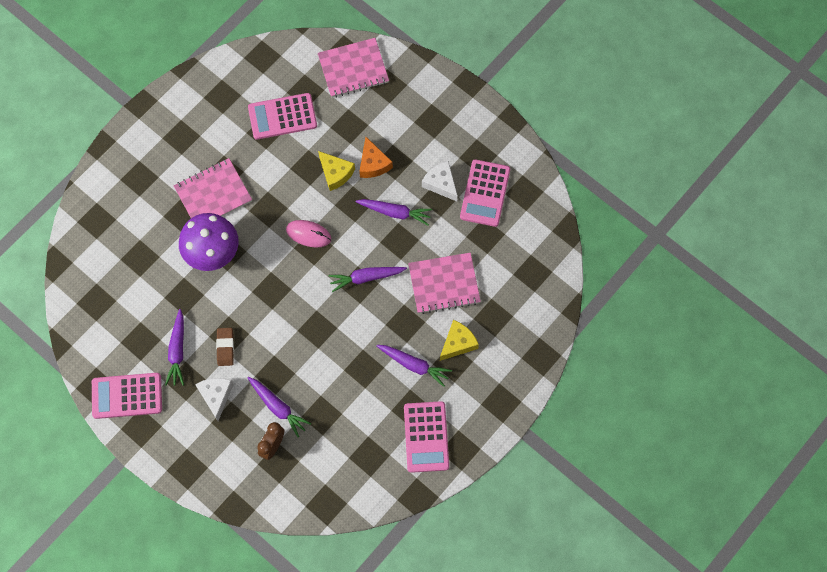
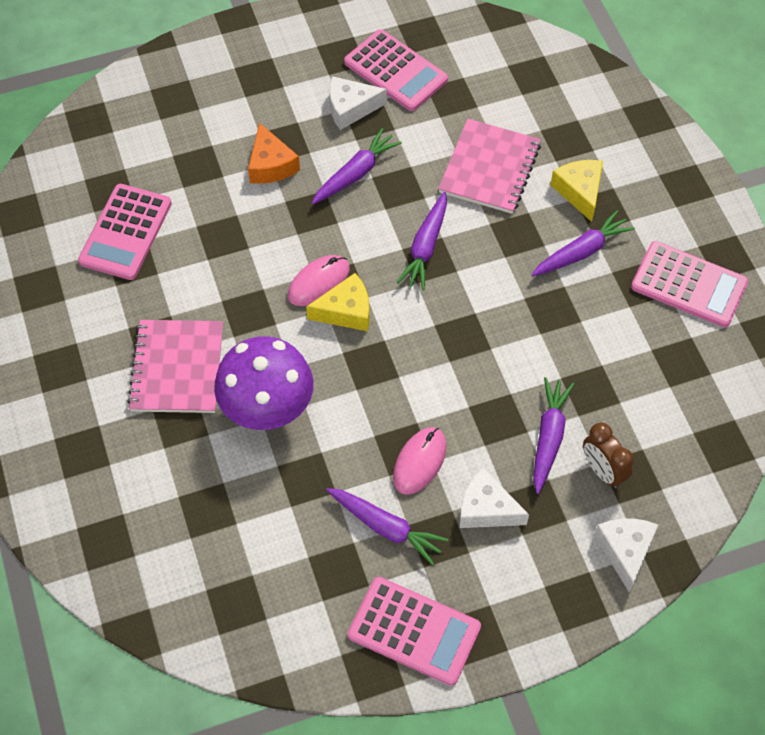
camera: 60 degrees left, 10 degrees down
pink calculator [92,373,162,419] -> pink calculator turned 90 degrees counterclockwise [348,577,481,686]
brown eraser [216,328,234,366] -> pink mouse [393,427,446,495]
purple carrot [247,377,312,437] -> purple carrot turned 60 degrees counterclockwise [533,377,574,494]
pink notebook [318,38,389,98] -> none
yellow cheese [318,151,355,191] -> yellow cheese moved to [306,273,369,331]
orange cheese [359,137,393,178] -> orange cheese turned 60 degrees clockwise [248,123,300,184]
none -> white cheese [594,518,658,593]

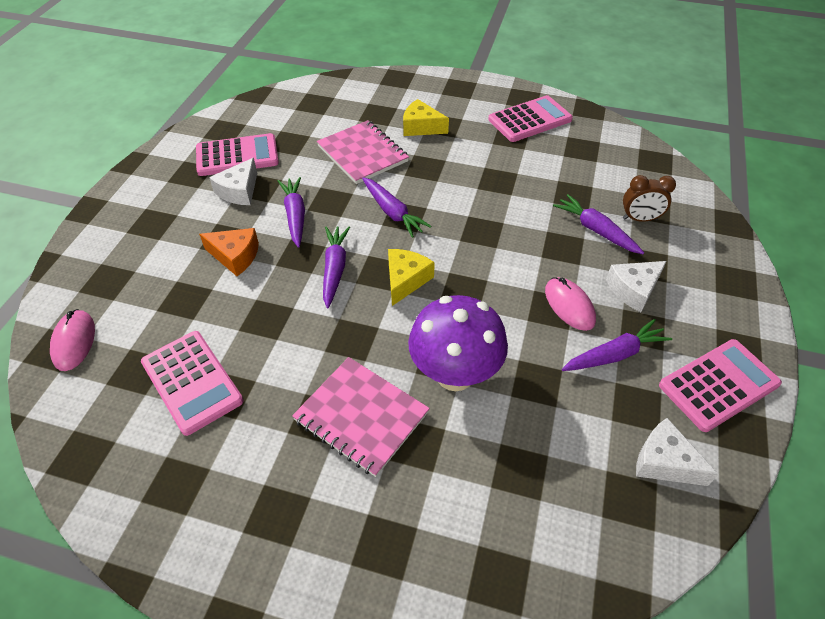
camera: 55 degrees left, 10 degrees down
pink mouse [288,255,350,306] -> pink mouse moved to [50,309,95,371]
purple carrot [531,210,635,276] -> purple carrot moved to [323,226,350,308]
white cheese [594,518,658,593] -> white cheese moved to [636,418,718,486]

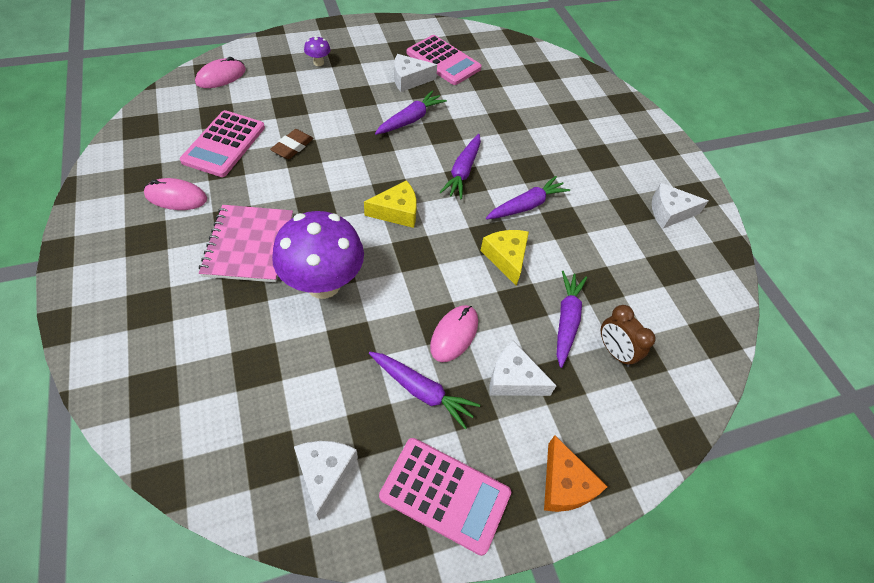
camera: 50 degrees right, 5 degrees up
orange cheese [199,228,259,276] -> orange cheese moved to [544,435,608,512]
pink notebook [317,120,409,184] -> none
purple carrot [323,226,350,308] -> purple carrot moved to [486,176,570,220]
yellow cheese [403,99,449,136] -> yellow cheese moved to [480,230,529,286]
pink calculator [488,95,573,142] -> white cheese [652,183,708,228]
none -> pink mouse [144,178,207,210]
none -> brown eraser [270,129,314,159]
none -> purple mushroom [304,36,330,66]

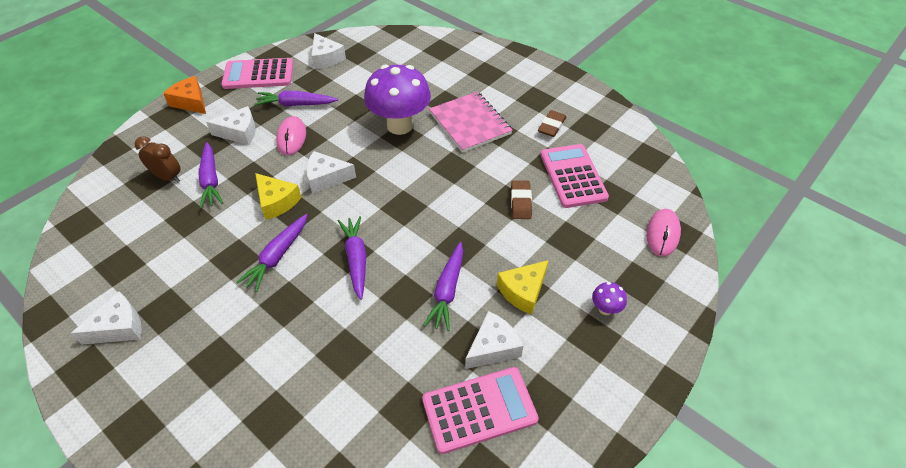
camera: 155 degrees right, 5 degrees down
pink mouse [144,178,207,210] -> brown eraser [538,110,566,137]
yellow cheese [364,180,417,228] -> yellow cheese moved to [497,260,549,315]
pink calculator [407,35,482,85] -> pink calculator turned 150 degrees clockwise [422,367,539,454]
none -> white cheese [306,151,356,194]

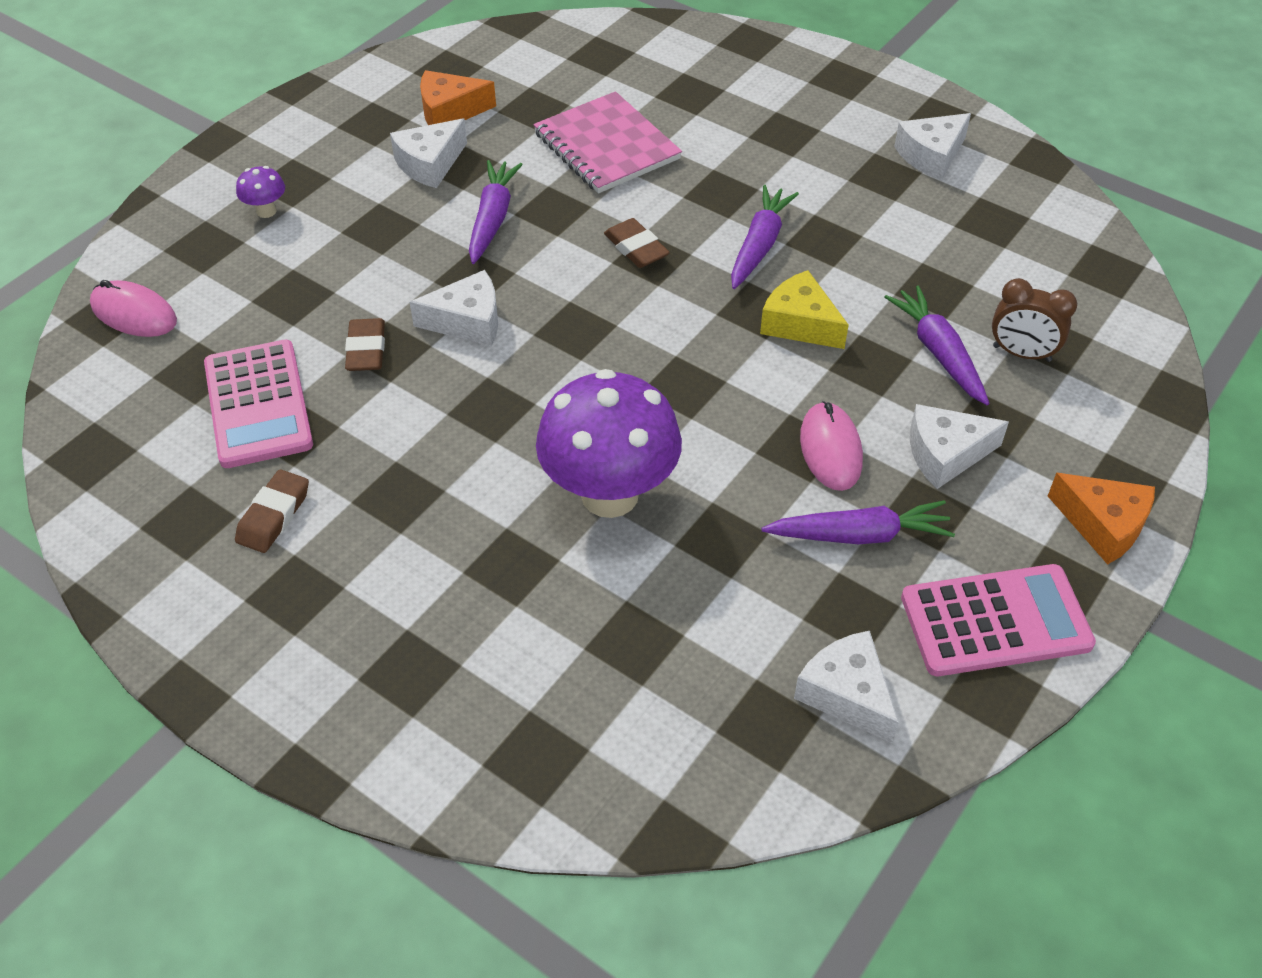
camera: 175 degrees right, 0 degrees up
white cheese [306,151,356,194] -> white cheese moved to [410,270,498,346]
purple carrot [338,216,366,300] -> brown eraser [604,218,670,268]
pink calculator [422,367,539,454] -> orange cheese [420,70,496,125]
pink notebook [429,91,513,153] -> pink notebook moved to [533,91,682,193]
yellow cheese [497,260,549,315] -> none
pink mouse [646,209,681,256] -> pink mouse turned 75 degrees counterclockwise [90,280,177,337]

